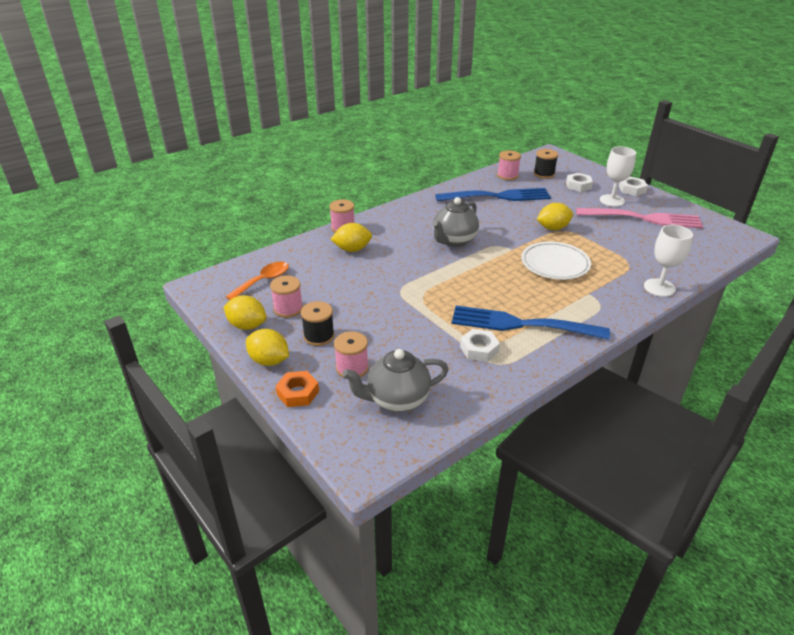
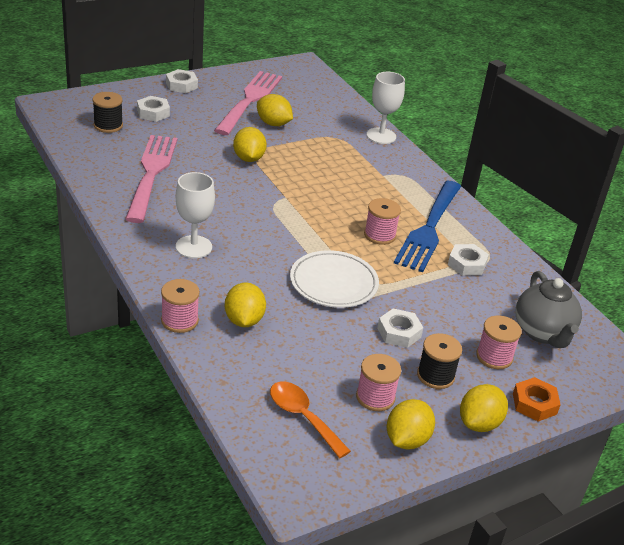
camera: 85 degrees left, 0 degrees up
grey teapot [432,197,479,247] -> none
blue fork [435,188,551,201] -> pink fork [125,135,177,223]
pink spool [497,150,521,180] -> pink spool moved to [364,198,401,245]
white plate [521,242,591,280] -> white plate moved to [290,250,379,308]
white goblet [600,147,636,207] -> white goblet moved to [176,172,215,258]
none -> yellow lemon [257,94,293,126]
none -> white nut [377,309,423,348]

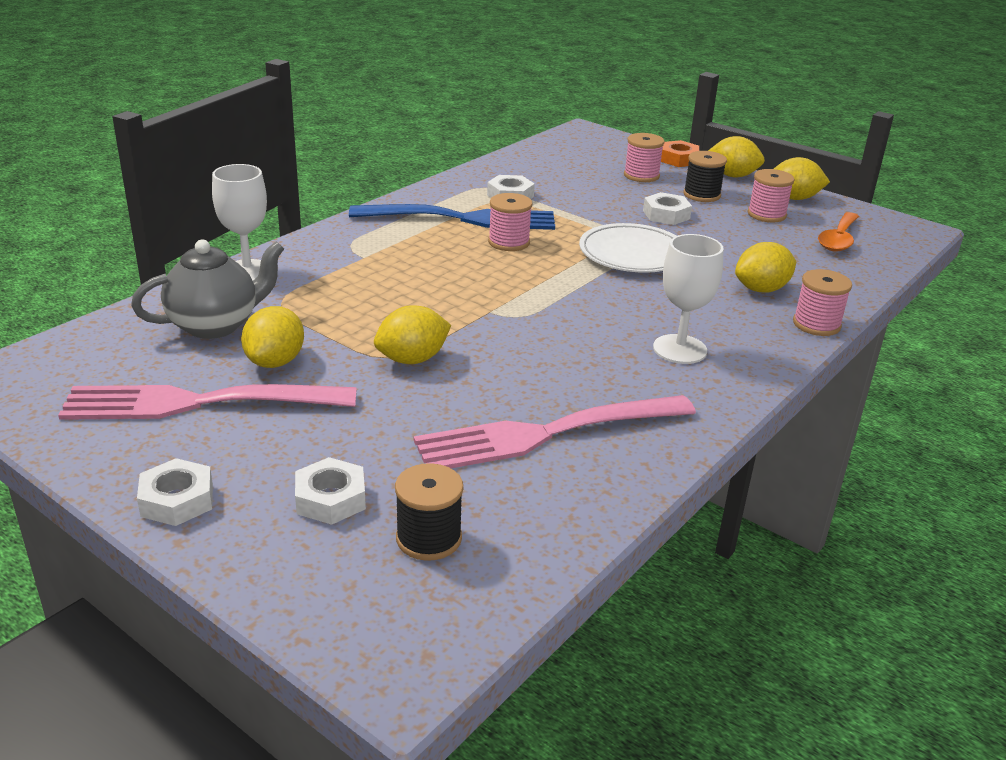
camera: 110 degrees left, 5 degrees down
grey teapot [515,271,582,348] -> grey teapot moved to [131,239,284,339]

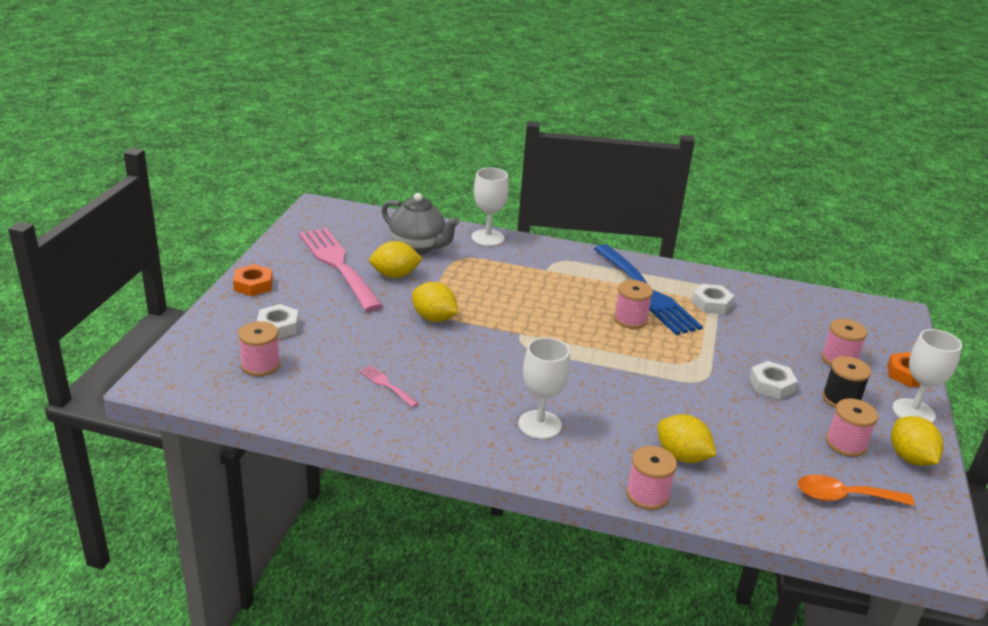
camera: 65 degrees right, 0 degrees up
white nut [137,458,213,526] -> orange nut [233,264,273,296]
black spool [395,463,463,561] -> pink spool [238,321,280,376]
pink fork [414,395,696,468] -> pink fork [360,365,419,408], size x0.40
white plate [579,223,676,273] -> none
yellow lemon [708,136,765,177] -> white goblet [892,329,962,423]

